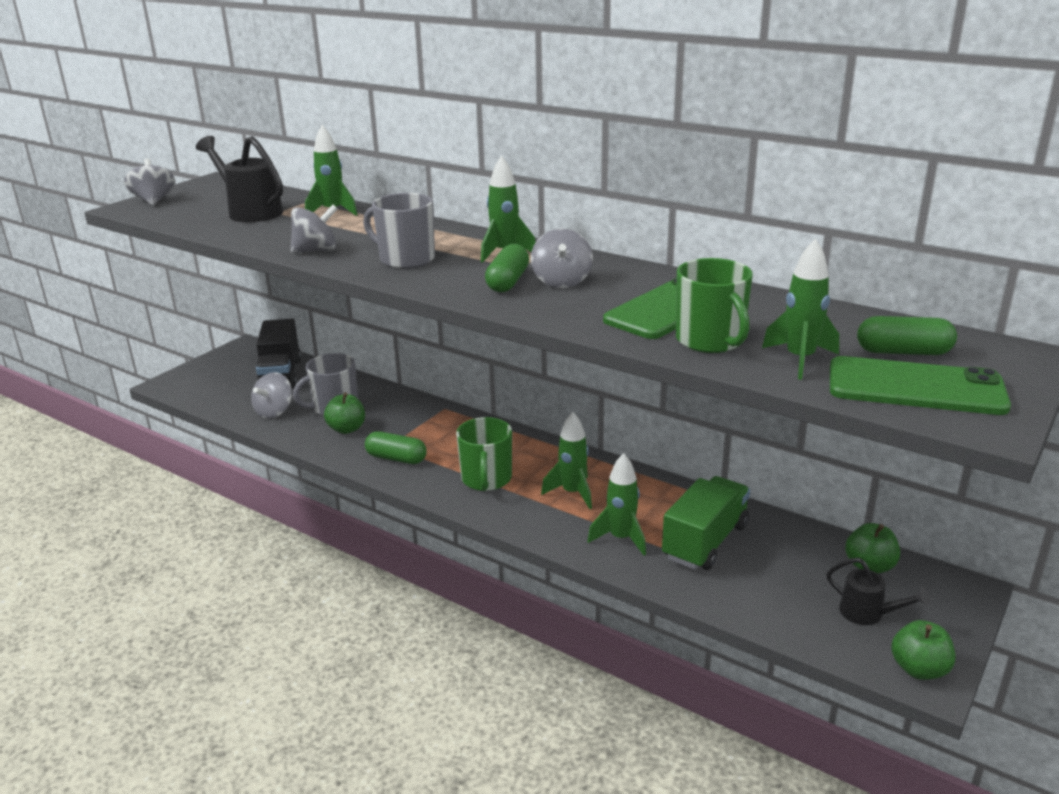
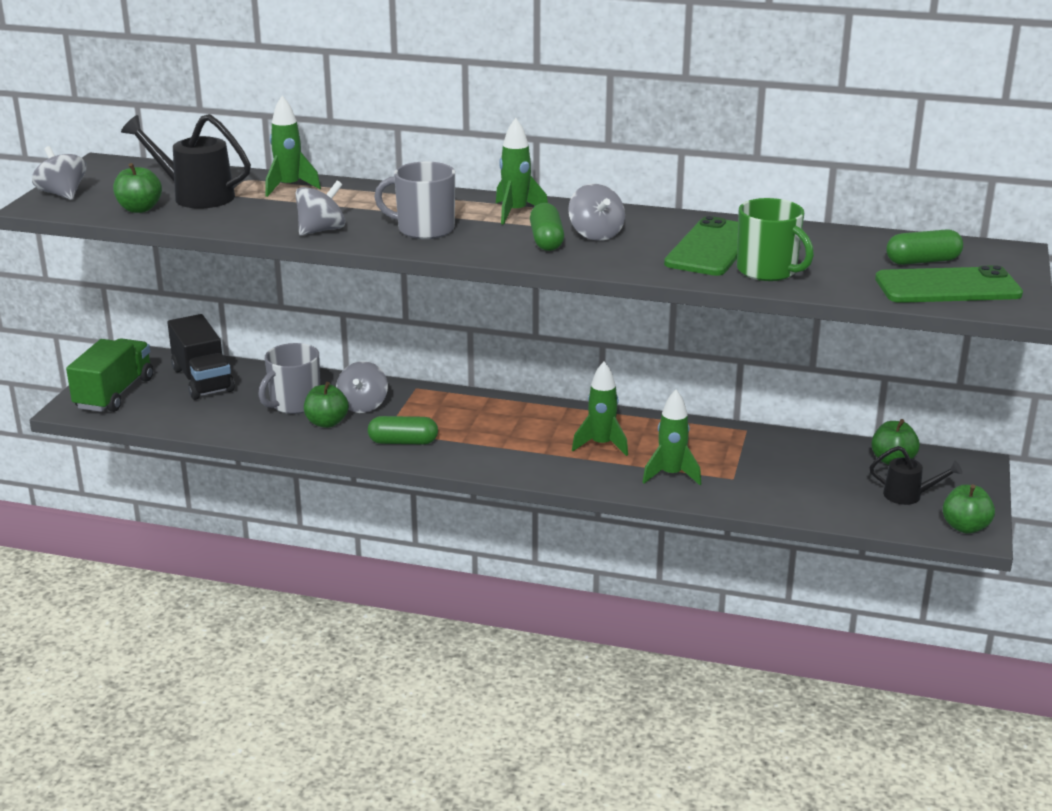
camera: 20 degrees left, 0 degrees up
grey spinning top [251,372,292,419] -> grey spinning top moved to [336,361,388,413]
green mug [456,417,512,491] -> none
green truck [662,476,750,570] -> green truck moved to [66,338,153,412]
green rocket [762,238,839,380] -> none
none -> green apple [113,163,162,213]

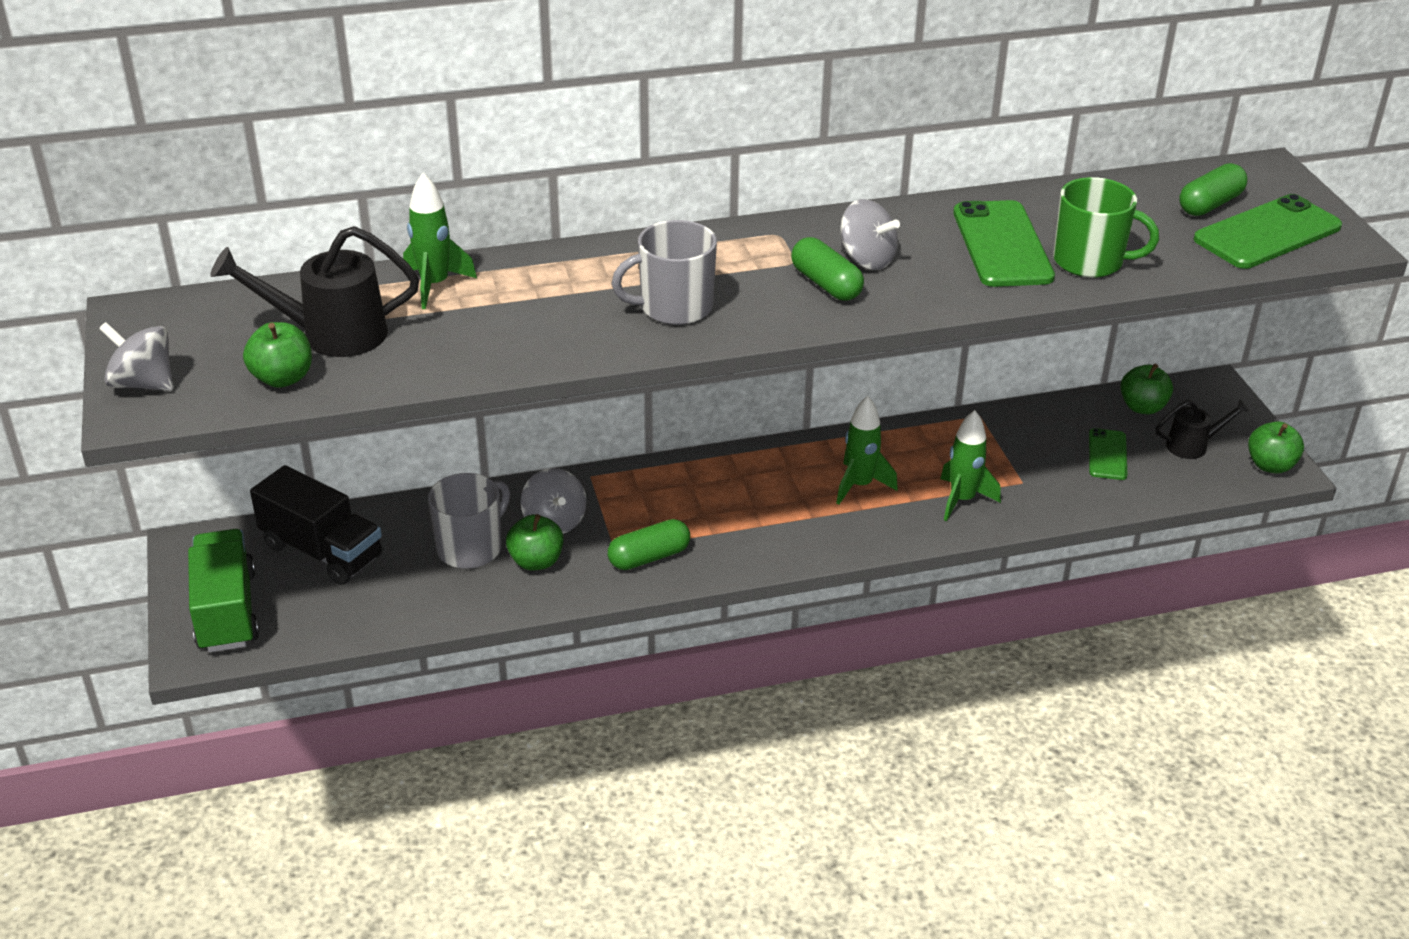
camera: 30 degrees left, 10 degrees up
grey mug [258,343,320,414] -> grey mug turned 150 degrees counterclockwise [428,473,510,569]
grey spinning top [296,181,345,236] -> none
green rocket [496,118,548,225] -> none
none -> green phone [1089,428,1128,480]

